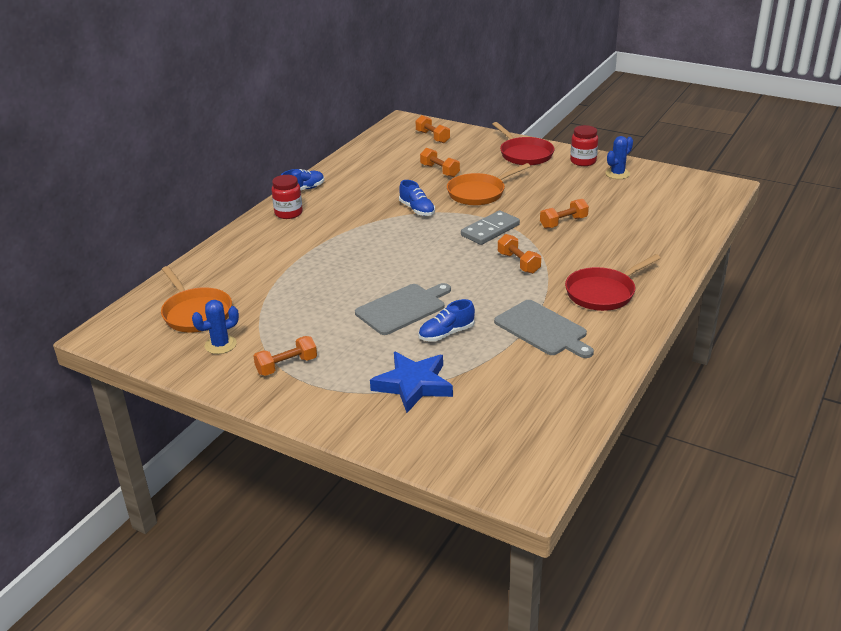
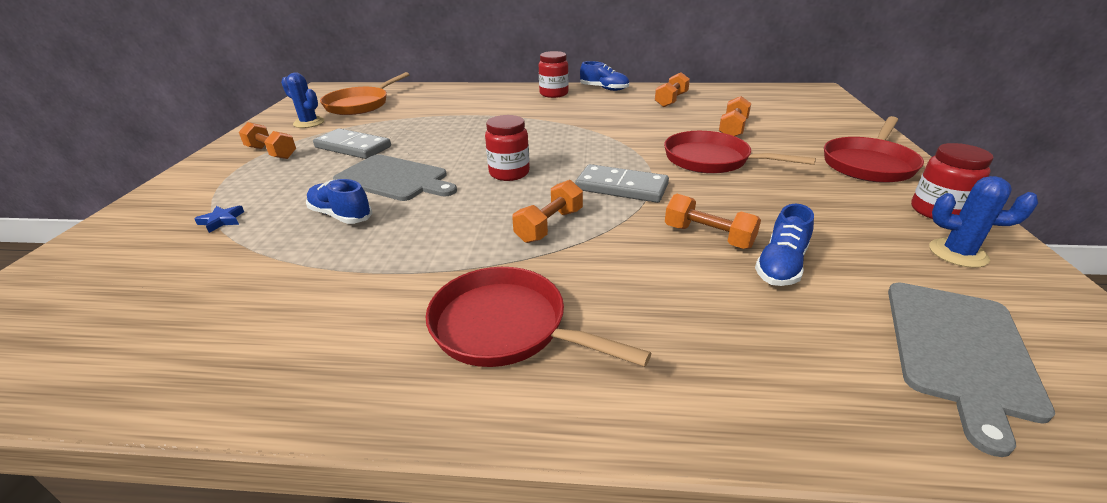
camera: 65 degrees right, 0 degrees up
blue star [370,352,453,413] -> blue star [194,206,244,233], size x0.41
blue shoe [399,180,435,216] -> blue shoe moved to [755,204,814,286]
orange dumbbell [416,115,450,143] -> orange dumbbell moved to [655,72,690,107]
orange pan [447,163,530,205] -> red pan [664,131,816,174]
grey cutting board [494,300,594,358] -> grey cutting board moved to [888,283,1055,457]
none -> grey domino [313,128,391,159]
none -> red jar [485,115,530,181]

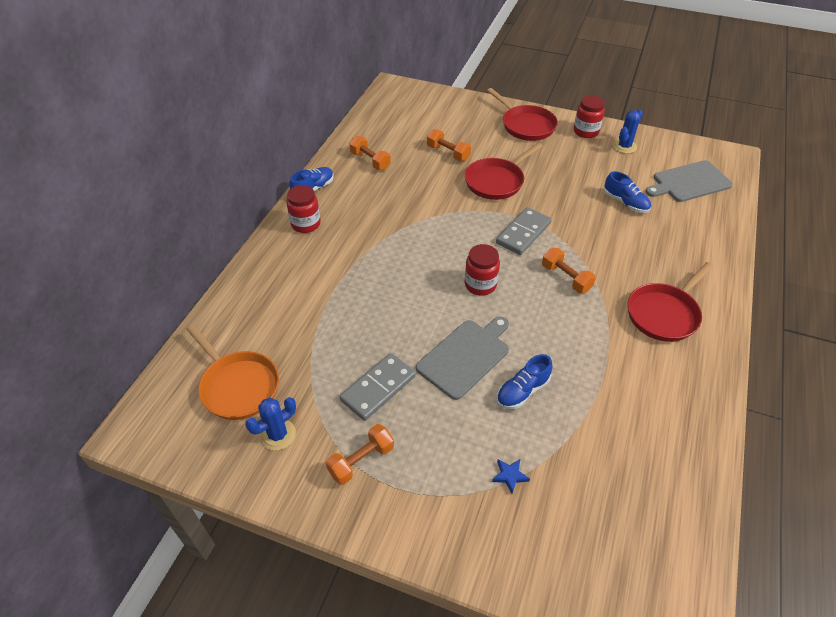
camera: 75 degrees left, 15 degrees up
orange dumbbell [665,194,761,249] -> none
grey cutting board [888,283,1055,457] -> grey cutting board turned 120 degrees clockwise [645,160,733,202]

